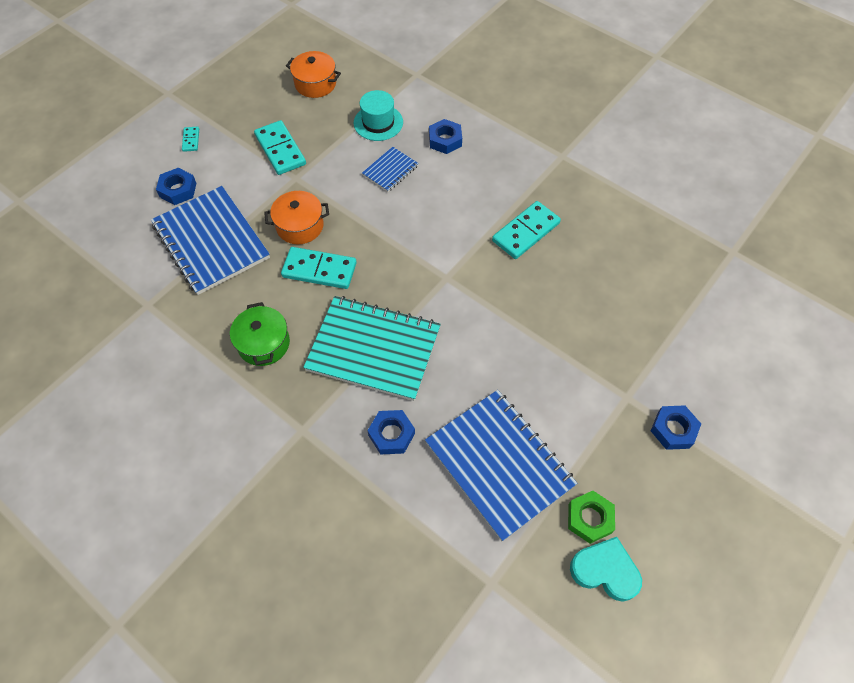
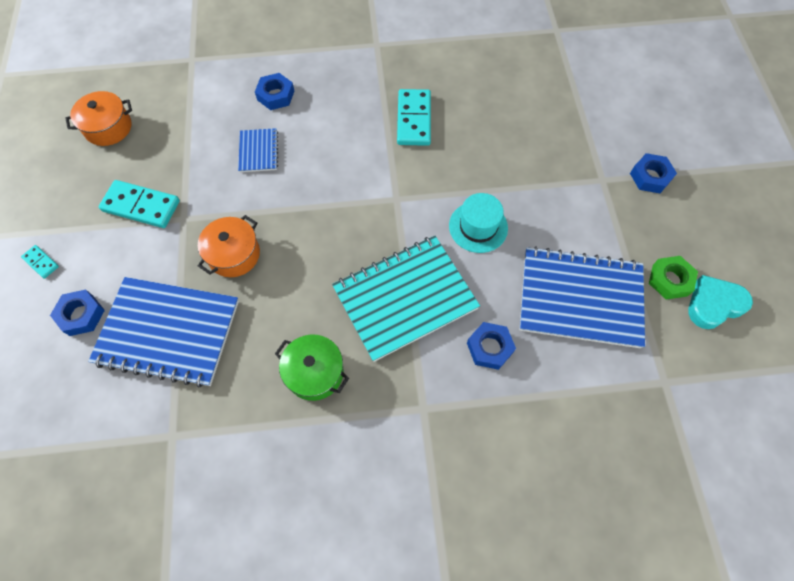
camera: 45 degrees left, 5 degrees up
turquoise domino [281,247,357,289] -> none
turquoise hat [354,90,403,141] -> turquoise hat moved to [449,193,508,253]

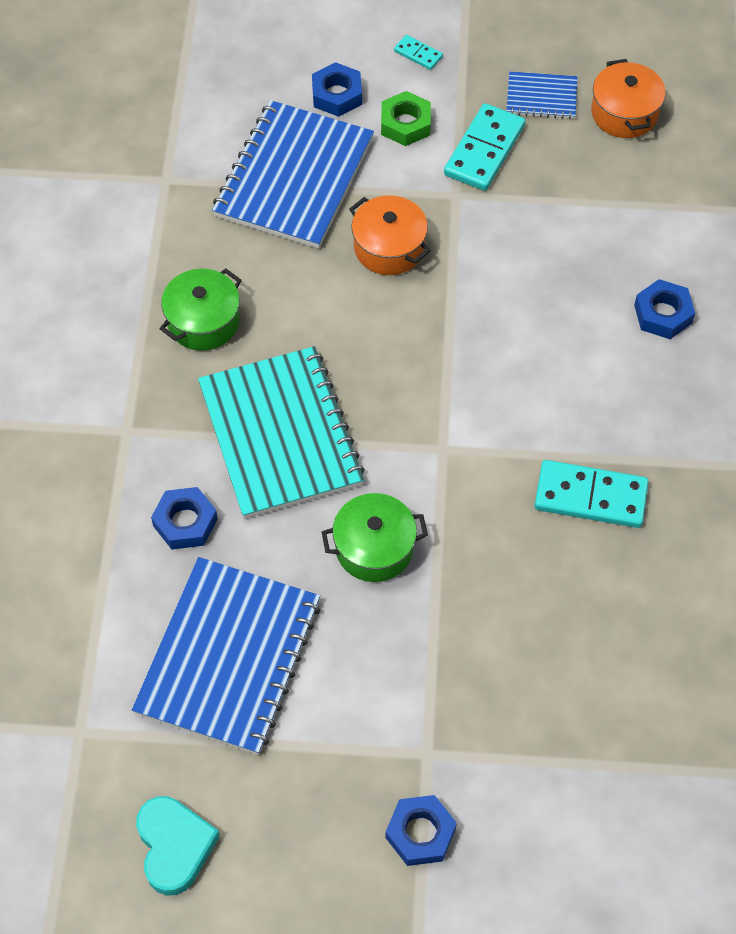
camera: 100 degrees right, 5 degrees down
turquoise domino [21,245,59,279] -> turquoise domino turned 75 degrees clockwise [394,35,443,70]
blue notebook [238,128,278,172] -> blue notebook moved to [507,71,577,119]
turquoise hat [449,193,508,253] -> green pot [322,493,428,582]
green nut [649,256,698,300] -> green nut moved to [381,91,431,146]

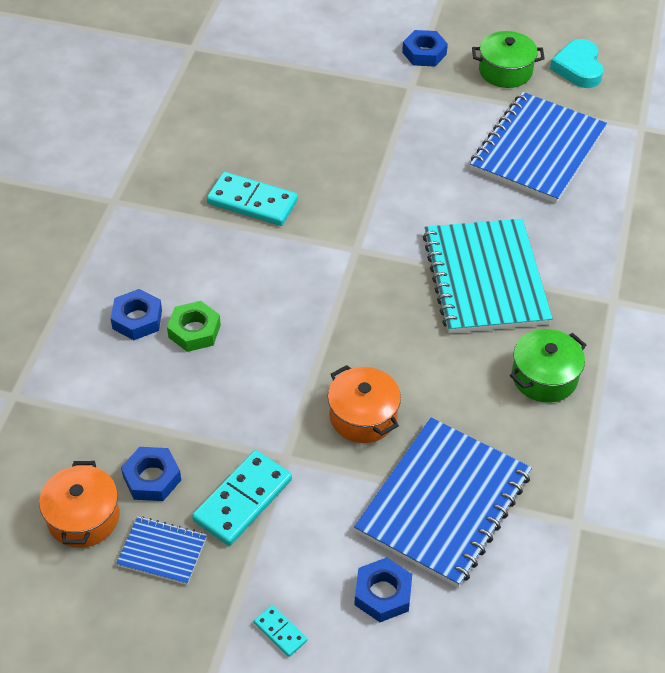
camera: 170 degrees left, 10 degrees down
blue nut [151,487,218,549] -> blue nut moved to [121,447,181,501]
green pot [322,493,428,582] -> green pot moved to [472,31,545,88]
green nut [381,91,431,146] -> green nut moved to [167,301,221,352]

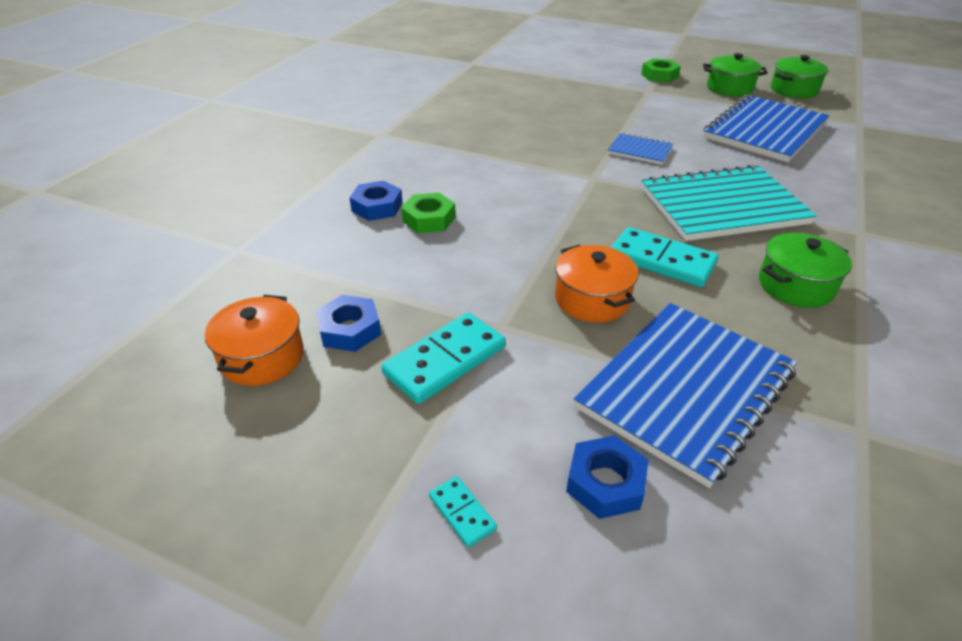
camera: 10 degrees right, 10 degrees down
blue notebook [116,516,207,585] -> blue notebook moved to [608,133,673,165]
turquoise domino [207,172,298,226] -> turquoise domino moved to [611,227,719,287]
blue nut [402,30,448,67] -> green nut [641,59,681,83]
turquoise notebook [423,219,553,334] -> turquoise notebook turned 75 degrees clockwise [641,164,817,241]
turquoise heart [550,39,603,88] -> green pot [771,55,829,98]

